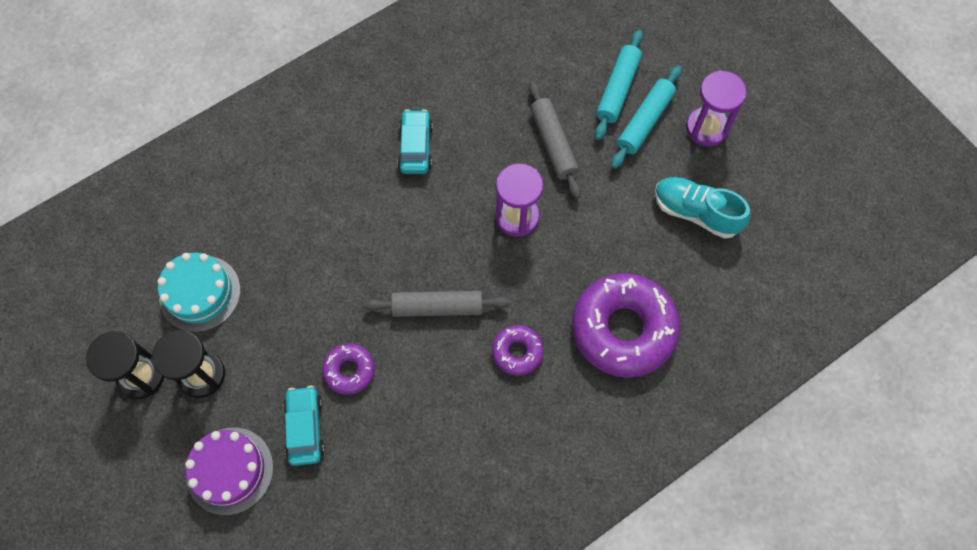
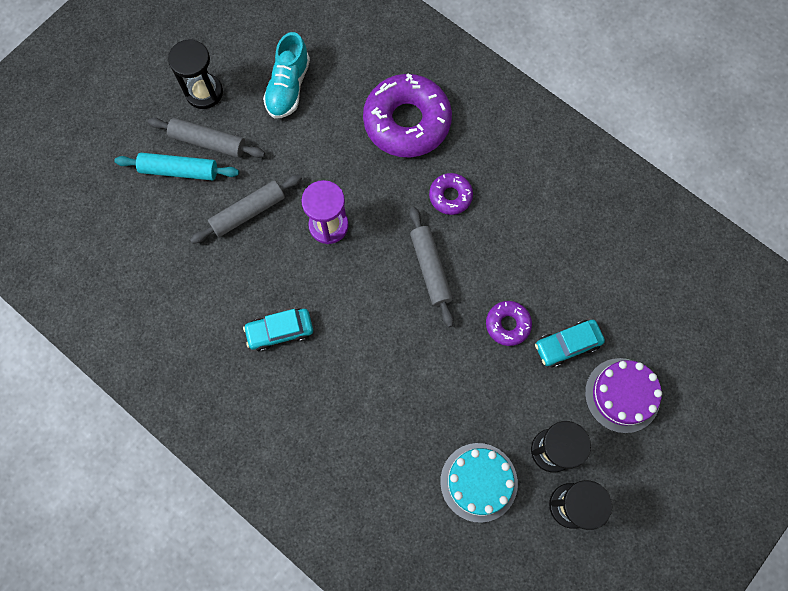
camera: 105 degrees left, 5 degrees up
turquoise rolling pin [611,66,681,169] -> grey rolling pin [148,118,265,158]
purple hourglass [686,70,746,146] -> black hourglass [168,39,223,109]

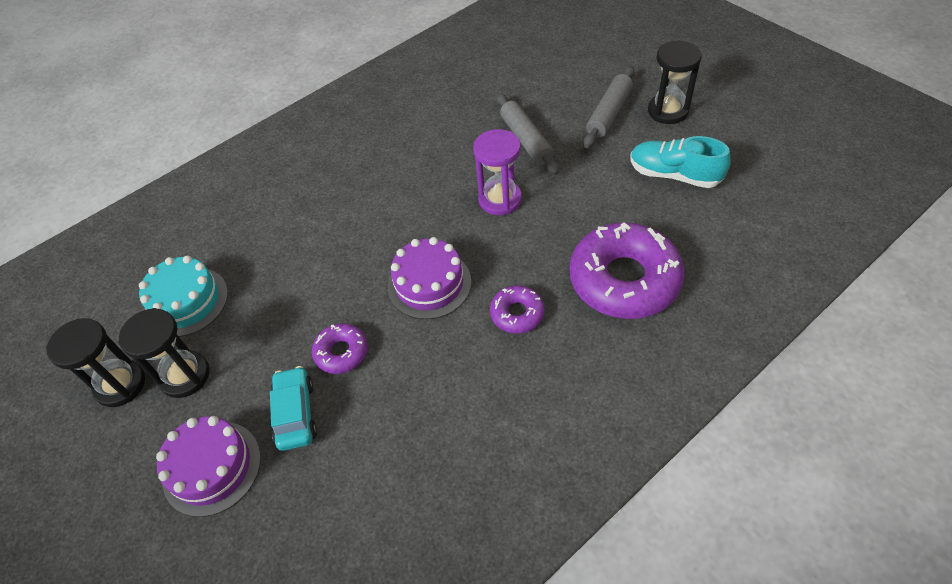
camera: 105 degrees right, 20 degrees down
turquoise rolling pin [114,153,239,180] -> none
turquoise car [243,309,313,352] -> none
grey rolling pin [410,207,454,327] -> purple cake [388,237,471,319]

